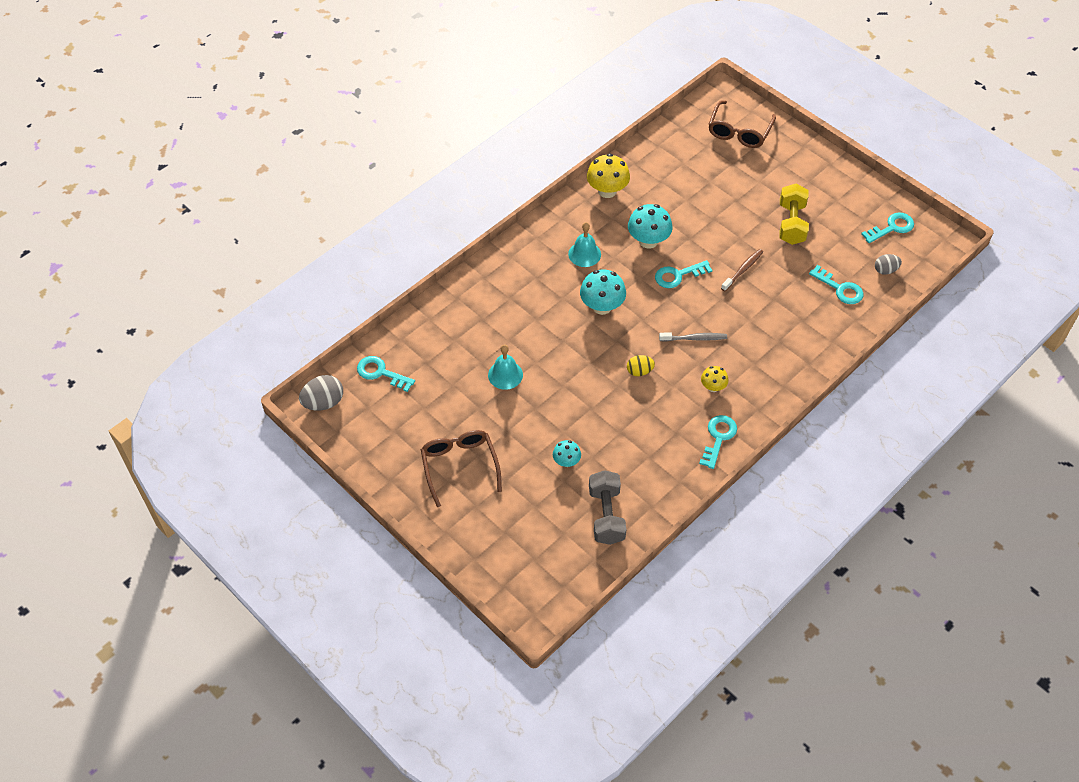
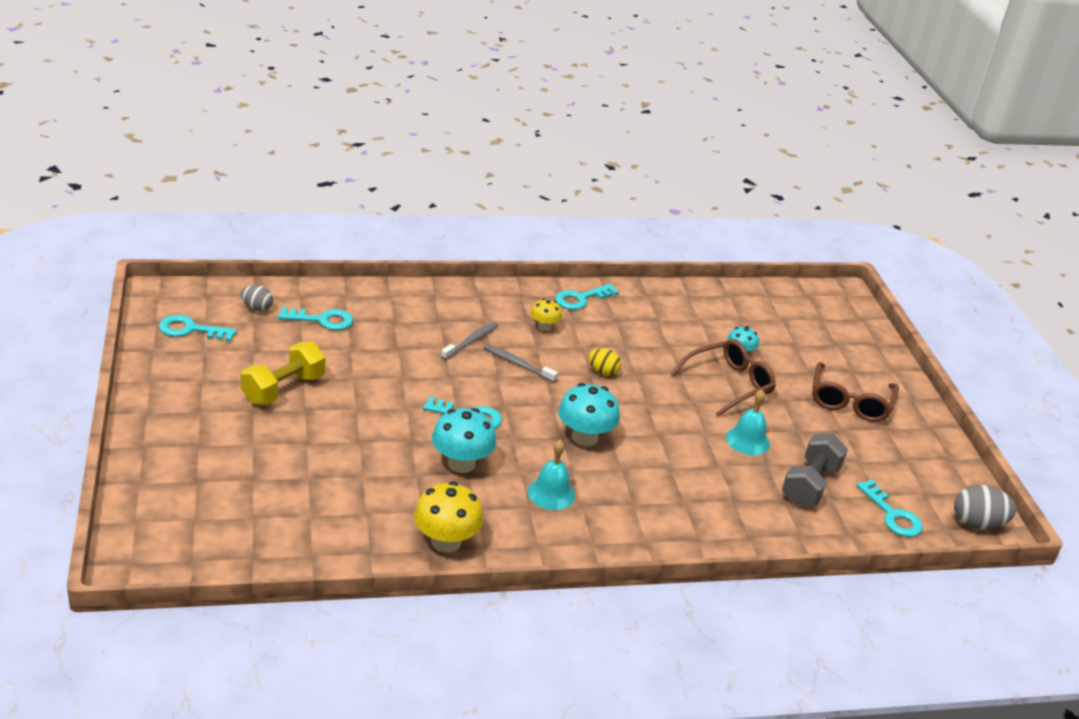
camera: 150 degrees left, 20 degrees down
grey dumbbell [589,470,626,545] -> grey dumbbell moved to [782,433,848,506]
brown glasses [708,100,776,148] -> brown glasses moved to [671,339,776,417]
brown toothbrush [721,249,763,291] -> none
turquoise key [809,265,863,304] -> turquoise key turned 105 degrees clockwise [278,307,353,330]
none -> grey toothbrush [441,322,498,360]

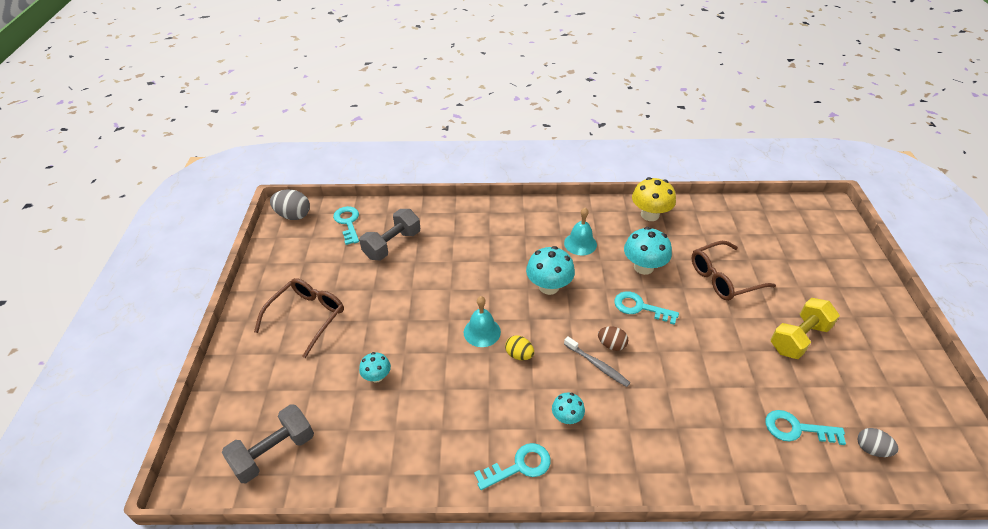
camera: 165 degrees left, 10 degrees up
turquoise key [159,315,237,341] -> none
grey toothbrush [441,322,498,360] -> none
yellow mushroom [531,298,562,331] -> turquoise mushroom [552,393,585,424]
brown glasses [671,339,776,417] -> brown glasses moved to [692,241,776,301]
turquoise bell [726,389,770,455] -> turquoise bell moved to [464,296,501,347]
none -> grey dumbbell [222,404,314,483]
none -> brown egg [598,326,628,351]

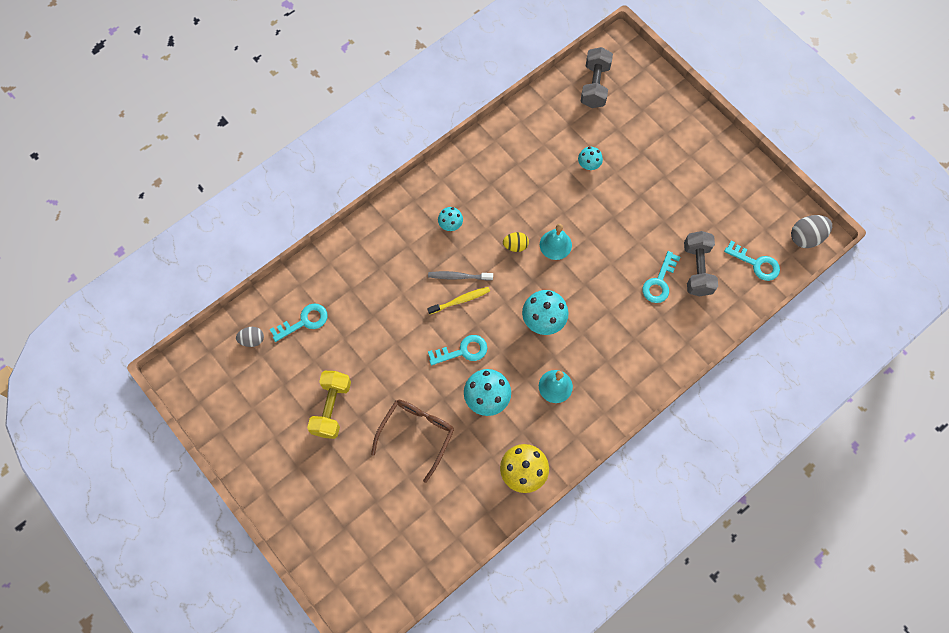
camera: 140 degrees right, 25 degrees up
brown glasses [254,278,344,358] -> none
turquoise key [474,443,551,490] -> turquoise key moved to [642,251,680,303]
brown egg [598,326,628,351] -> yellow toothbrush [427,287,490,314]

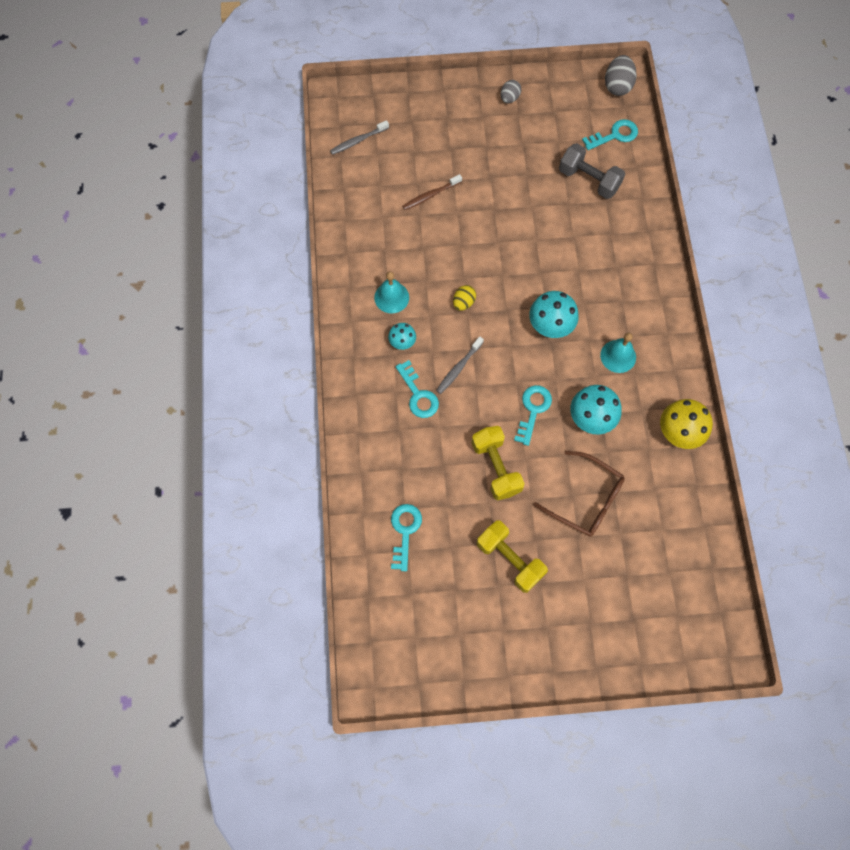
camera: 55 degrees left, 0 degrees up
grey egg [236,327,264,347] -> grey egg moved to [501,80,521,103]
brown glasses [371,400,454,483] -> brown glasses turned 150 degrees clockwise [533,451,625,537]
yellow toothbrush [427,287,490,314] -> none
turquoise bell [540,224,572,260] -> turquoise bell moved to [374,272,409,313]
turquoise mushroom [578,147,603,170] -> brown toothbrush [402,174,462,210]
grey dumbbell [580,47,613,108] -> grey toothbrush [330,120,389,155]
turquoise key [642,251,680,303] -> turquoise key moved to [396,360,439,418]
none -> yellow dumbbell [471,426,525,500]

